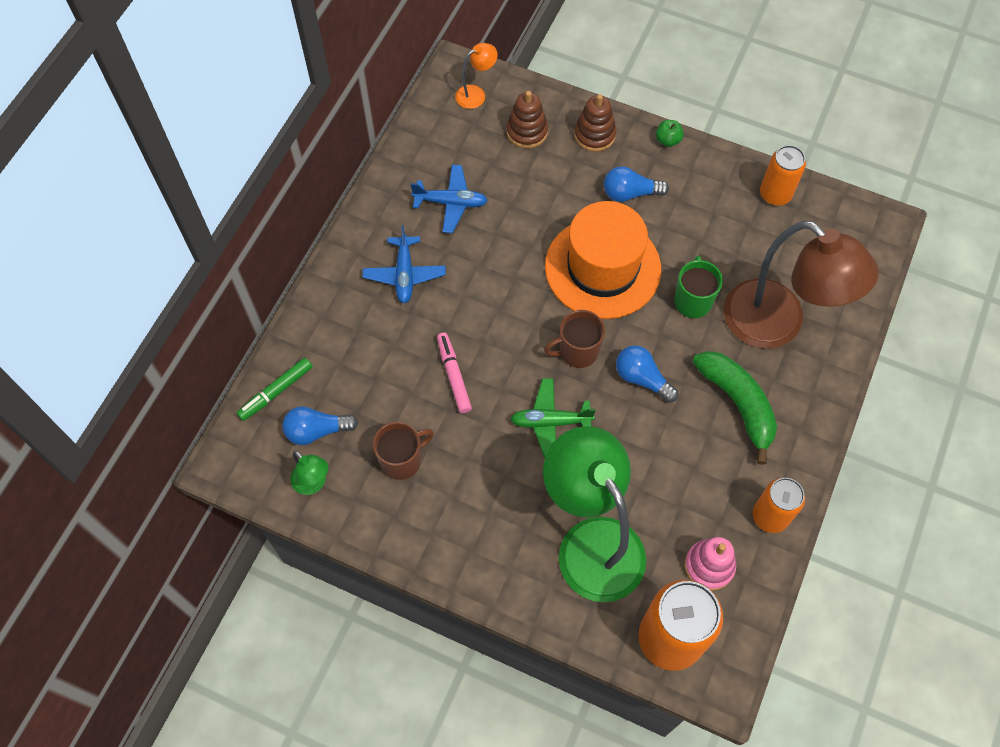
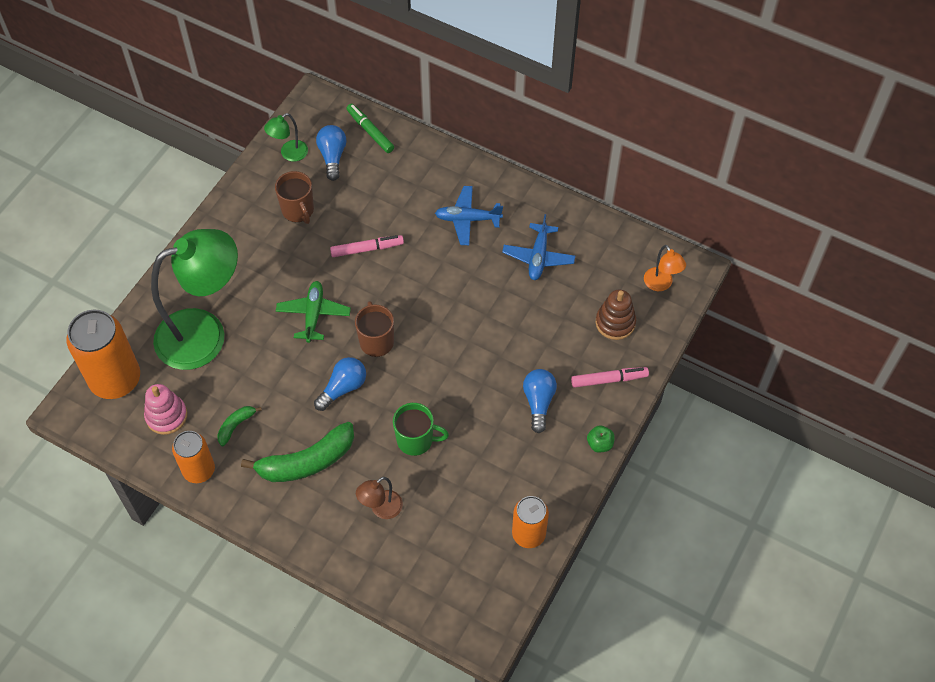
camera: 95 degrees right, 5 degrees down
orange hat [545,201,661,319] -> none
brown stacking toy [574,94,616,152] -> pink marker [571,367,649,388]
brown lamp [724,220,879,349] -> brown lamp [356,477,403,519], size x0.42
none -> green banana [217,406,262,447]

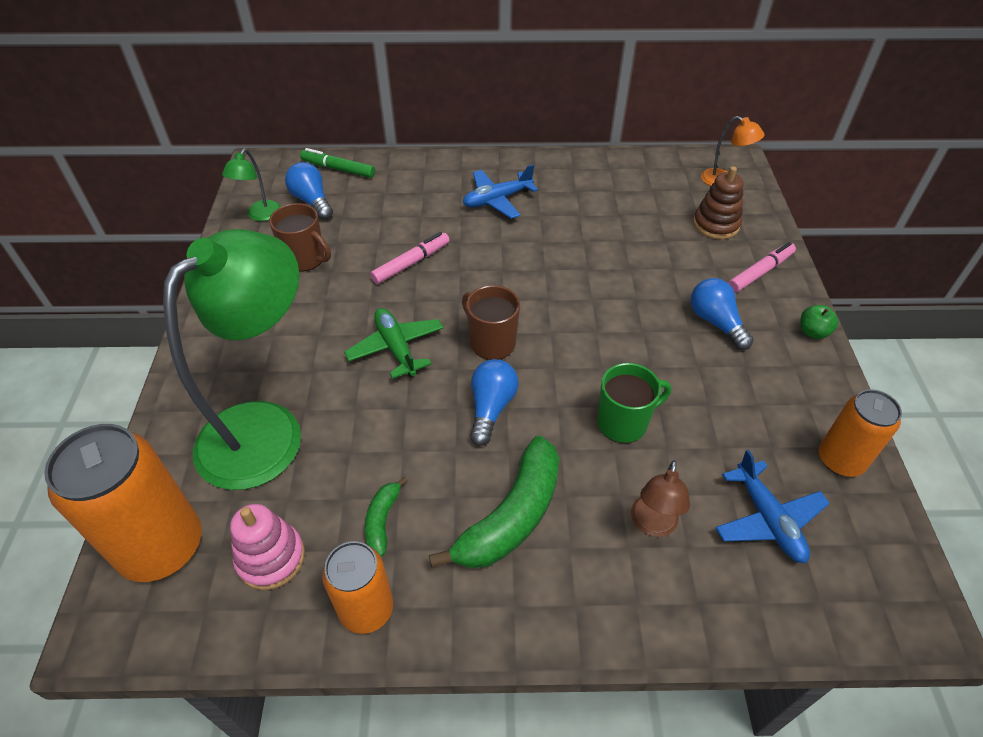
camera: 30 degrees left, 10 degrees down
blue plane [502,214,575,280] -> blue plane moved to [715,449,830,563]

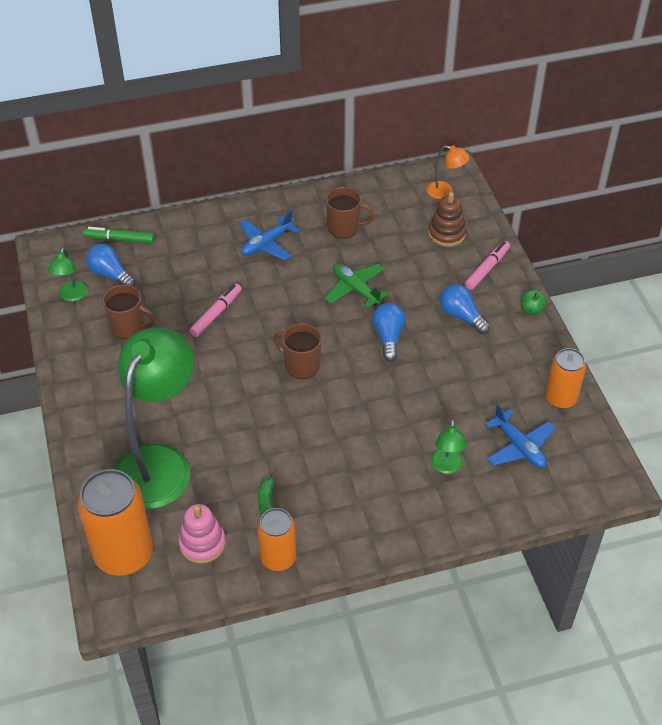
camera: 15 degrees left, 0 degrees up
green plane [344,308,444,379] -> green plane moved to [325,263,389,308]
green banana [429,436,559,569] -> none
blue light bulb [470,359,519,446] -> blue light bulb moved to [372,303,405,362]
green mug [597,363,671,443] -> none
brown lamp [631,460,690,537] -> green lamp [431,419,467,474]
none -> brown mug [325,187,374,239]

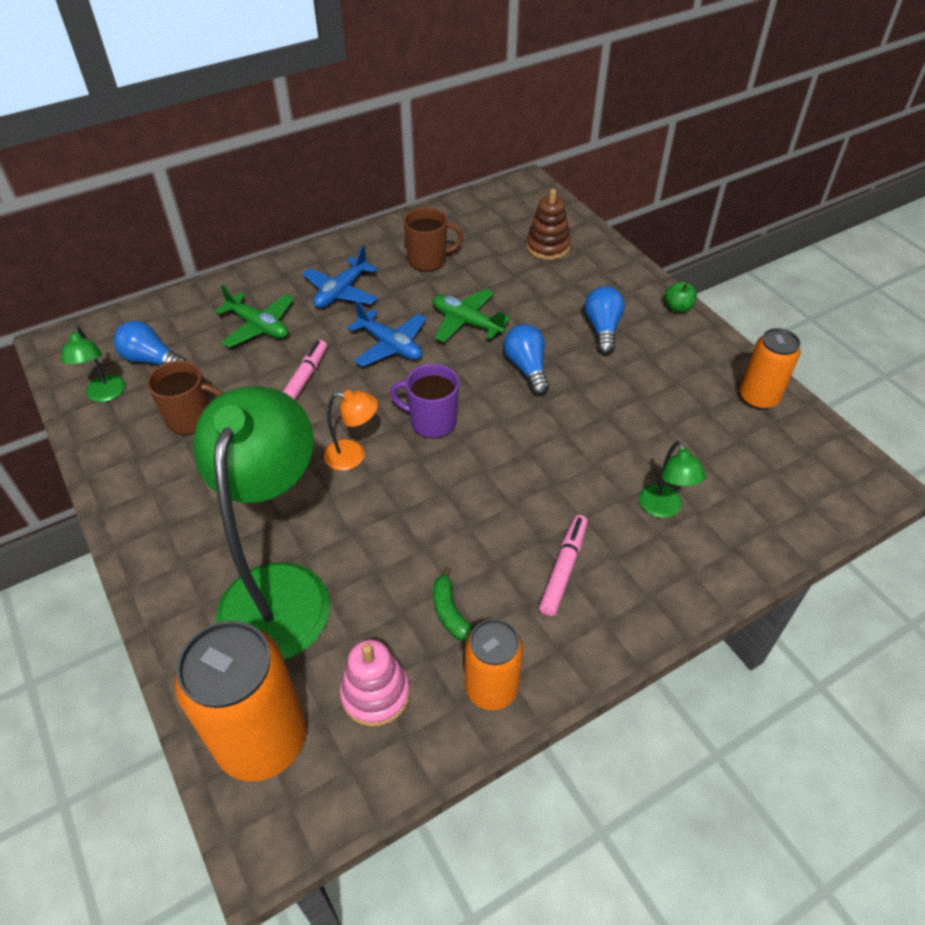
camera: 15 degrees left, 0 degrees up
green marker [83,227,155,243] -> none
brown mug [273,323,322,379] -> purple mug [390,364,459,439]
orange lamp [427,145,470,199] -> orange lamp moved to [324,390,378,471]
blue light bulb [440,284,490,334] -> blue light bulb turned 60 degrees clockwise [585,286,625,355]
pink marker [465,241,510,290] -> pink marker moved to [539,515,588,616]
blue plane [485,404,555,468] -> blue plane moved to [347,301,427,367]
none -> green plane [215,285,294,348]

